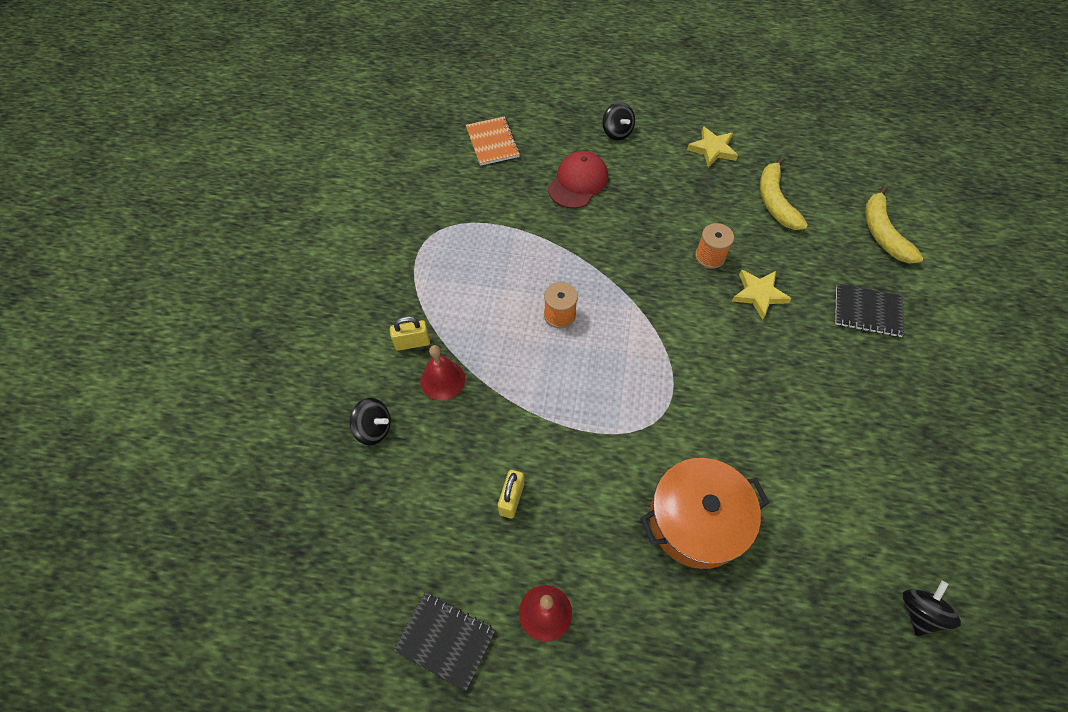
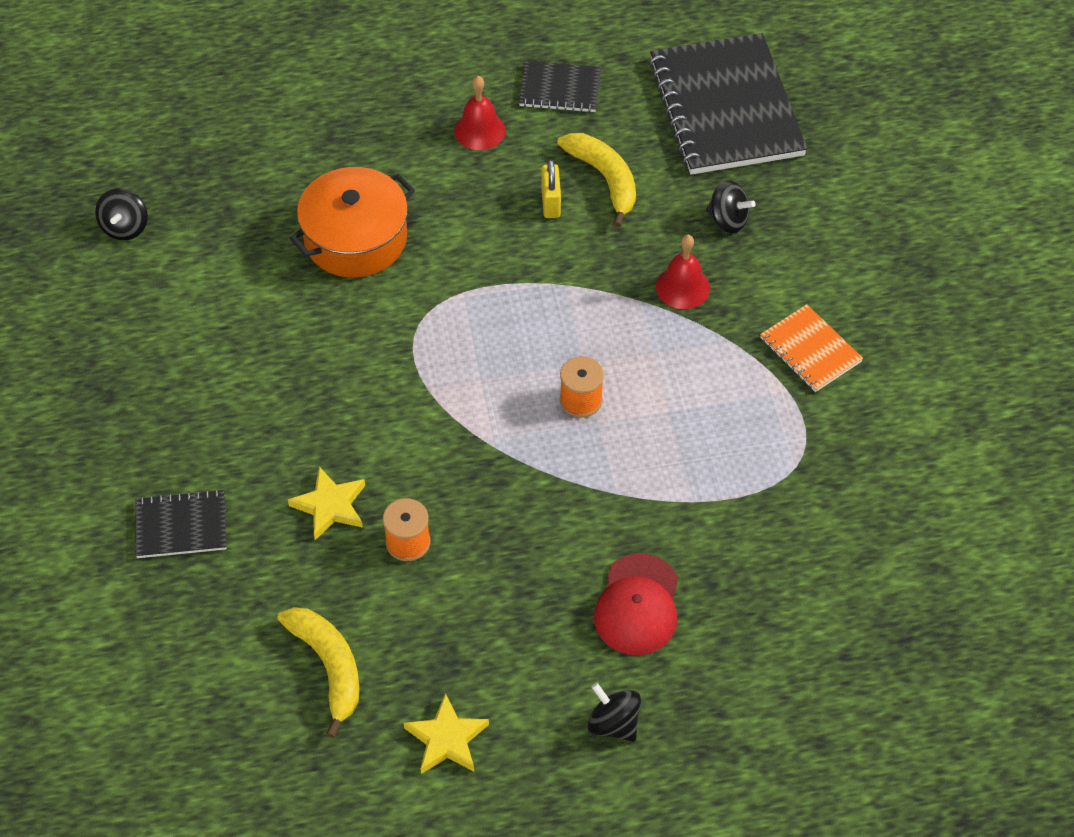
camera: 160 degrees right, 5 degrees down
black spinning top [349,398,391,445] -> black spinning top turned 150 degrees counterclockwise [706,180,756,233]
yellow padlock [390,316,430,351] -> none
orange notebook [466,117,520,166] -> orange notebook moved to [760,304,863,392]
yellow banana [865,185,923,263] -> yellow banana moved to [557,133,636,227]
none -> black notebook [649,33,807,175]

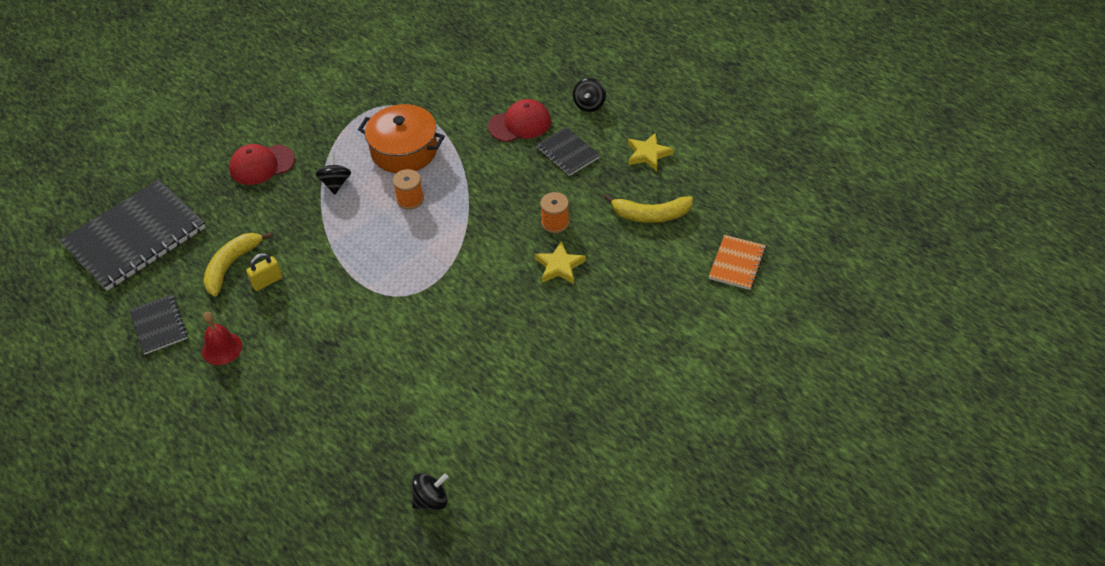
camera: 120 degrees left, 5 degrees down
black notebook [135,489,226,558] -> black notebook moved to [536,127,600,176]
yellow banana [277,607,360,738] -> yellow banana turned 120 degrees counterclockwise [604,194,693,223]
orange pot [290,167,415,278] -> orange pot moved to [358,104,445,173]
red bell [656,235,710,309] -> none
black spinning top [706,180,756,233] -> black spinning top moved to [315,153,351,195]
orange notebook [760,304,863,392] -> orange notebook moved to [709,235,766,290]
none -> red cap [229,144,295,185]

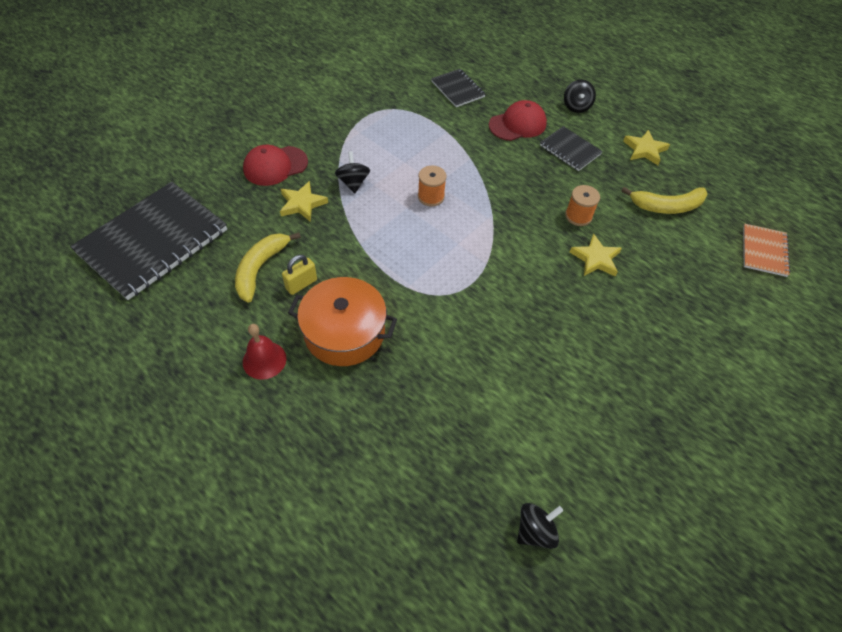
camera: 10 degrees left, 5 degrees up
black notebook [129,294,188,355] -> black notebook moved to [431,69,486,107]
orange pot [358,104,445,173] -> orange pot moved to [288,277,397,366]
none -> yellow star [280,181,328,222]

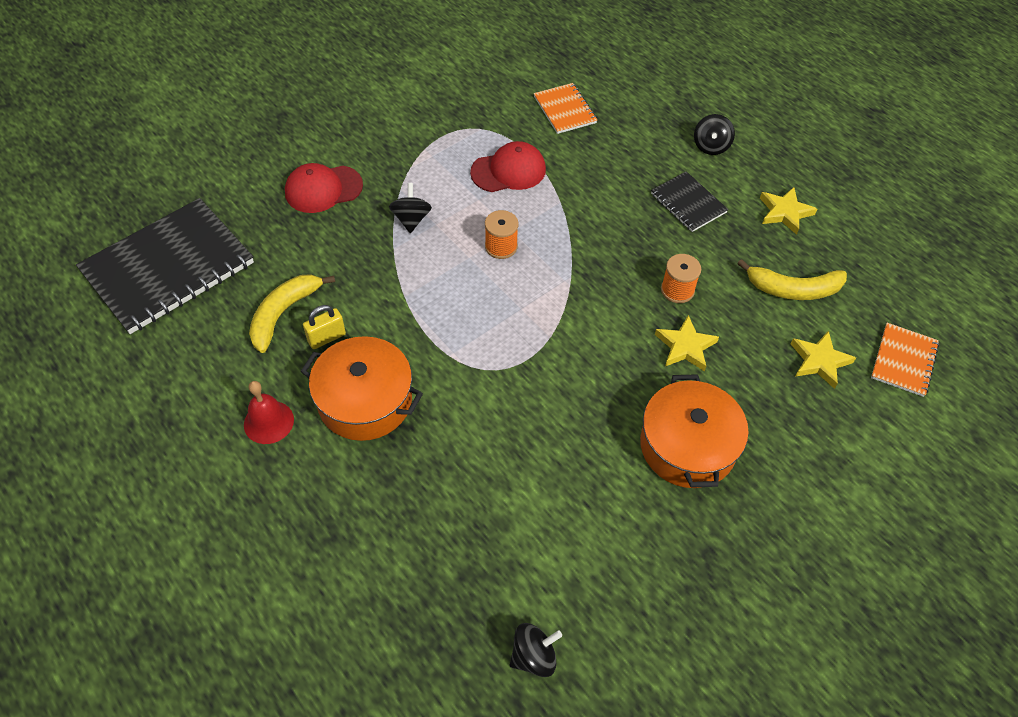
camera: 10 degrees right, 0 degrees up
yellow star [280,181,328,222] -> yellow star moved to [791,331,856,389]
black notebook [431,69,486,107] -> orange notebook [534,83,597,134]
red cap [489,100,547,141] -> red cap moved to [470,141,546,192]
none -> orange pot [640,374,749,488]

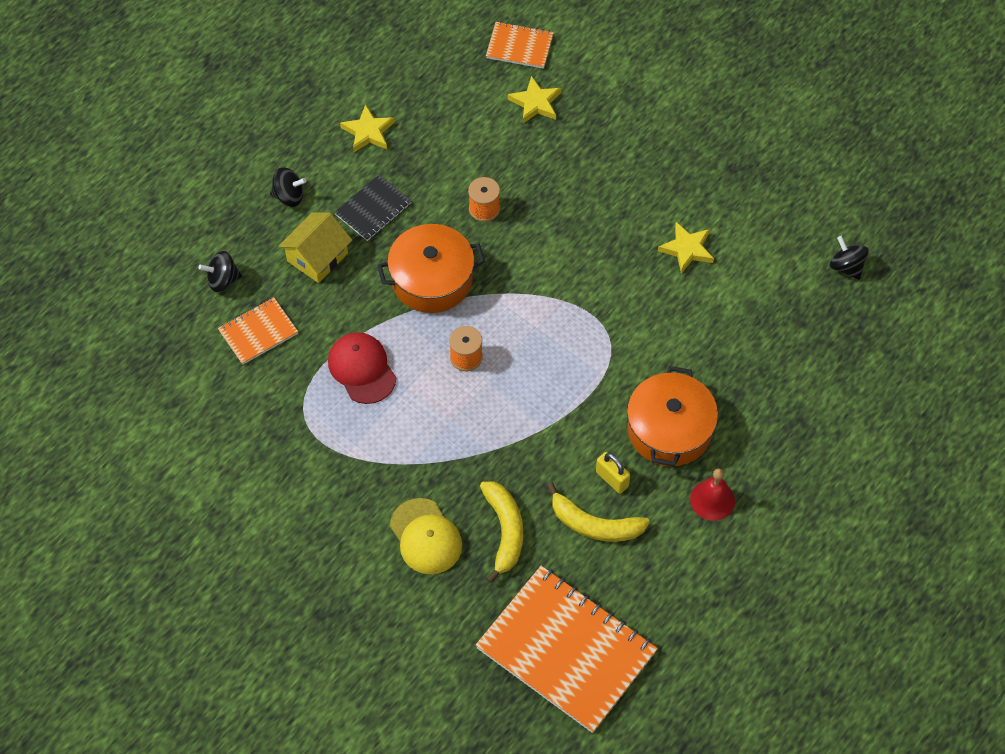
camera: 100 degrees left, 5 degrees up
black notebook [76,198,254,334] -> orange notebook [476,566,658,733]
red cap [285,163,363,213] -> yellow cap [390,498,462,574]
black spinning top [389,183,432,233] -> black spinning top moved to [198,251,242,292]
orange pot [640,374,749,488] -> orange pot moved to [377,224,485,313]
yellow star [655,315,719,372] -> yellow star moved to [658,222,714,274]
yellow banana [737,259,847,300] -> yellow banana moved to [480,481,523,583]
none -> yellow house [278,212,352,283]

